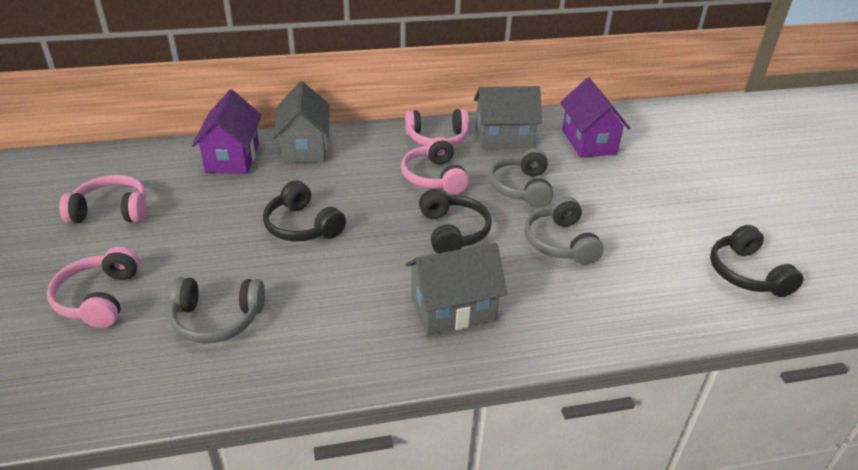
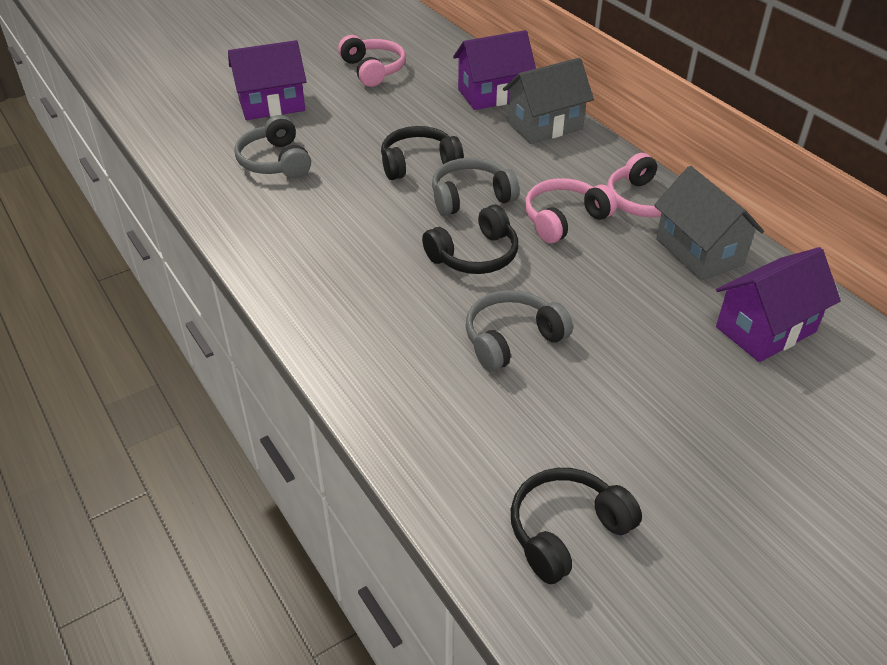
camera: 70 degrees right, 5 degrees up
pink headphones [47,246,140,328] -> purple house [228,40,307,120]
black headphones [263,181,346,242] -> black headphones turned 45 degrees clockwise [381,126,464,180]
grey house [405,243,507,335] -> none
grey headphones [489,148,553,208] -> grey headphones moved to [432,158,519,216]

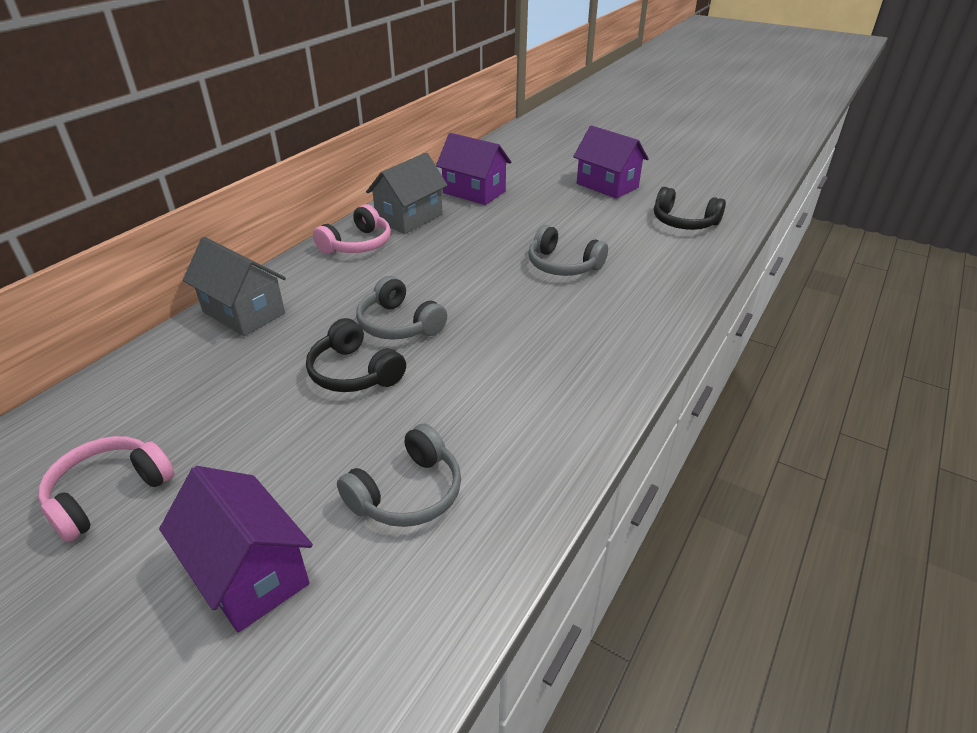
camera: 115 degrees left, 5 degrees down
black headphones [422,205,518,274] -> none
purple house [453,30,536,110] -> purple house moved to [573,125,649,199]
pink headphones [525,178,617,243] -> none

